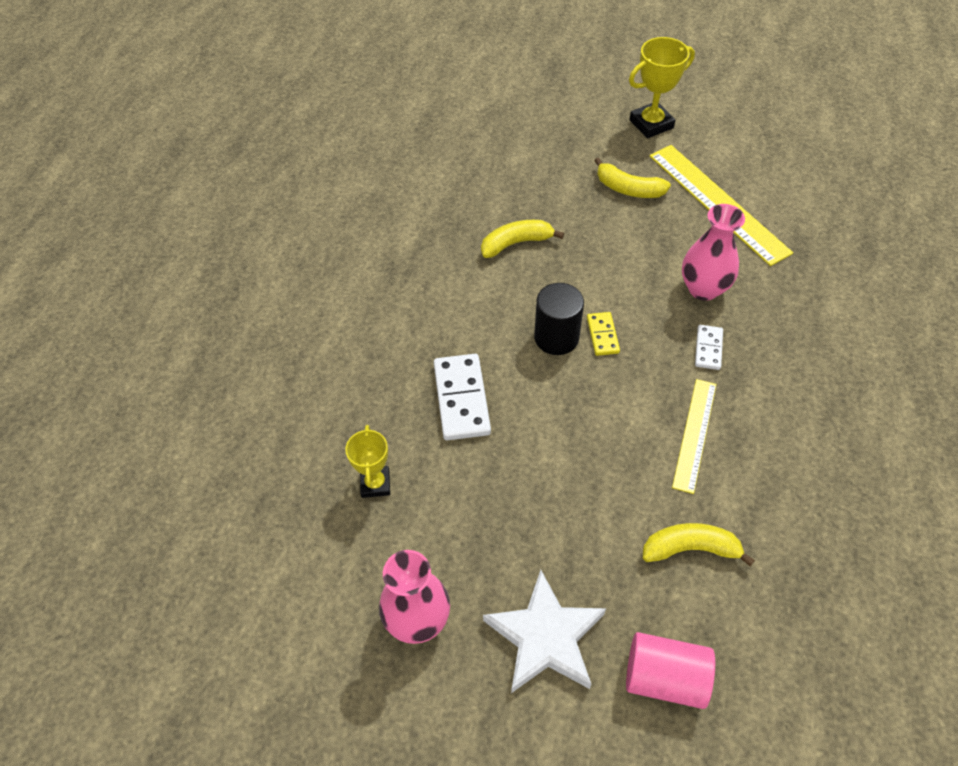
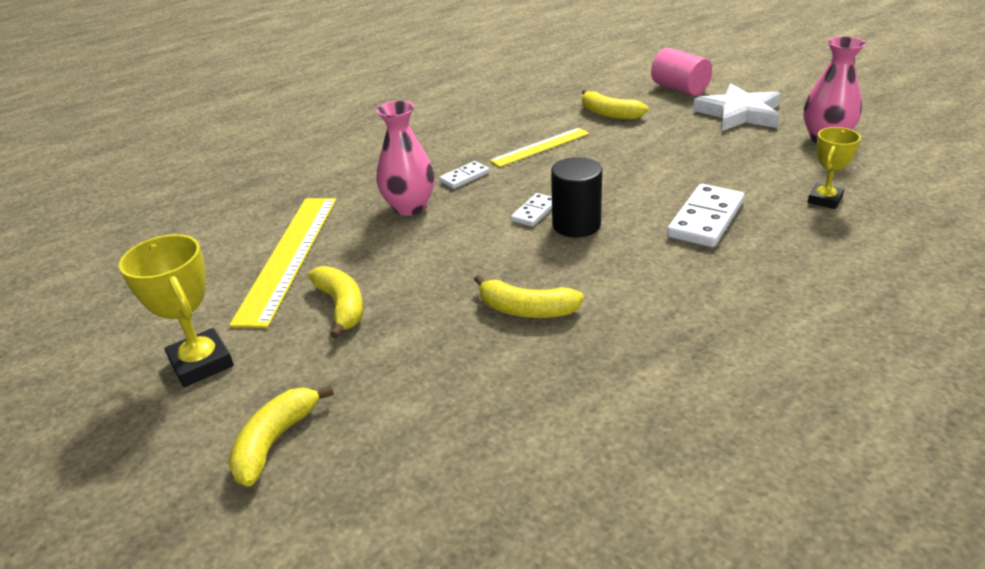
camera: 140 degrees left, 20 degrees down
yellow domino [587,312,620,356] -> white domino [511,193,552,227]
yellow trophy [629,37,695,138] -> yellow trophy turned 45 degrees clockwise [119,234,234,387]
none -> yellow banana [228,385,334,487]

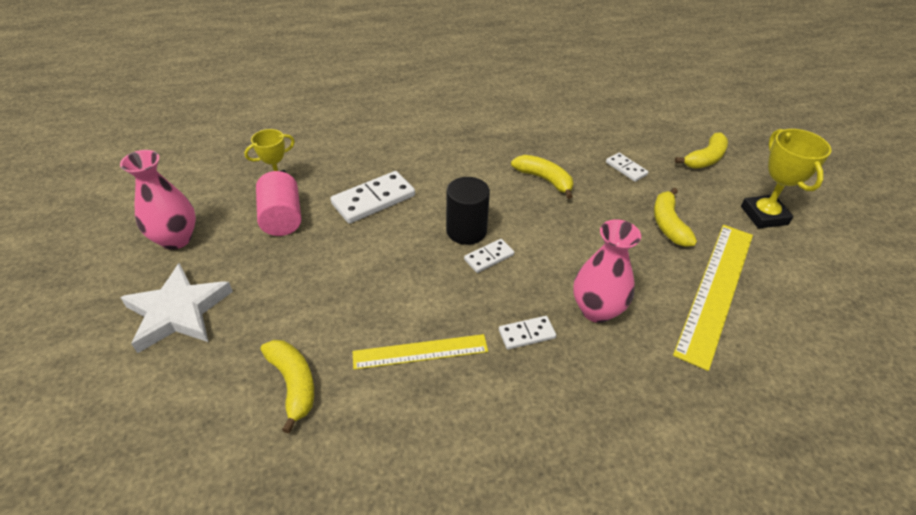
camera: 160 degrees left, 10 degrees up
pink cylinder [651,48,712,96] -> pink cylinder moved to [256,171,301,236]
none -> white domino [606,153,648,182]

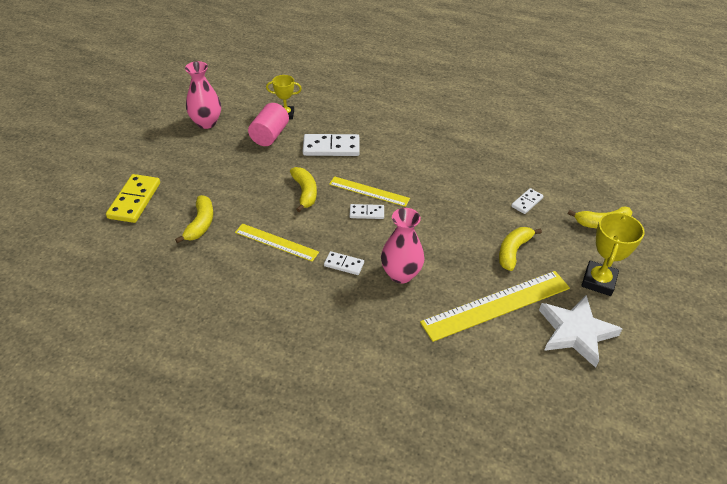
camera: 35 degrees right, 0 degrees up
white star [120,263,233,353] -> white star moved to [539,295,623,368]
black cylinder [446,177,490,245] -> yellow ruler [329,176,410,207]
yellow banana [511,155,573,199] -> yellow banana moved to [290,167,317,212]
white domino [606,153,648,182] -> white domino turned 45 degrees clockwise [511,188,544,214]
none -> yellow domino [106,174,160,223]

